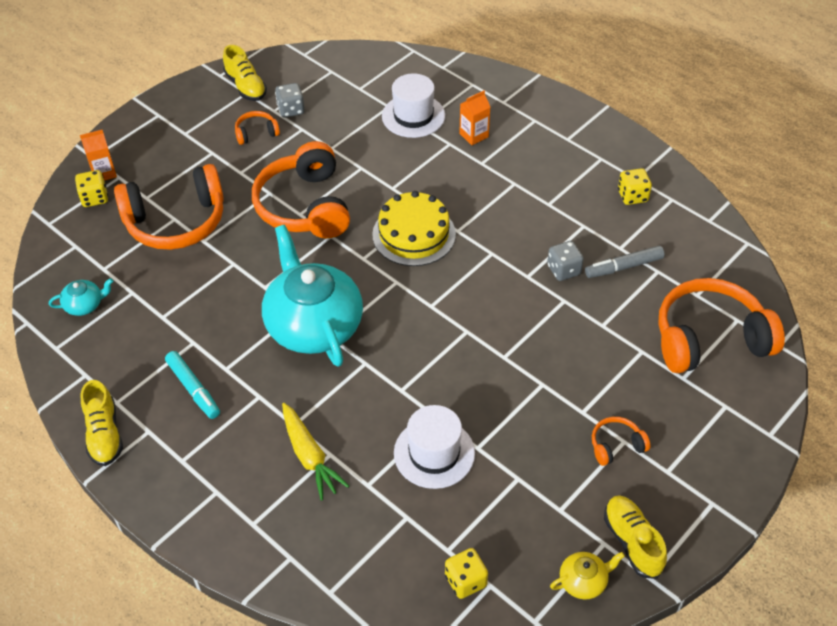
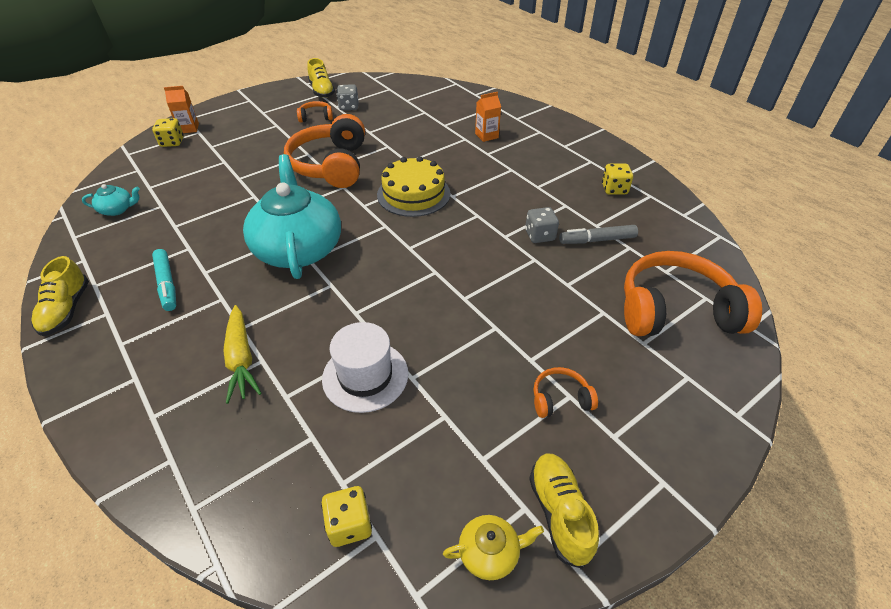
camera: 10 degrees right, 5 degrees down
orange headphones [114,164,224,250] -> none
white hat [382,73,445,138] -> none

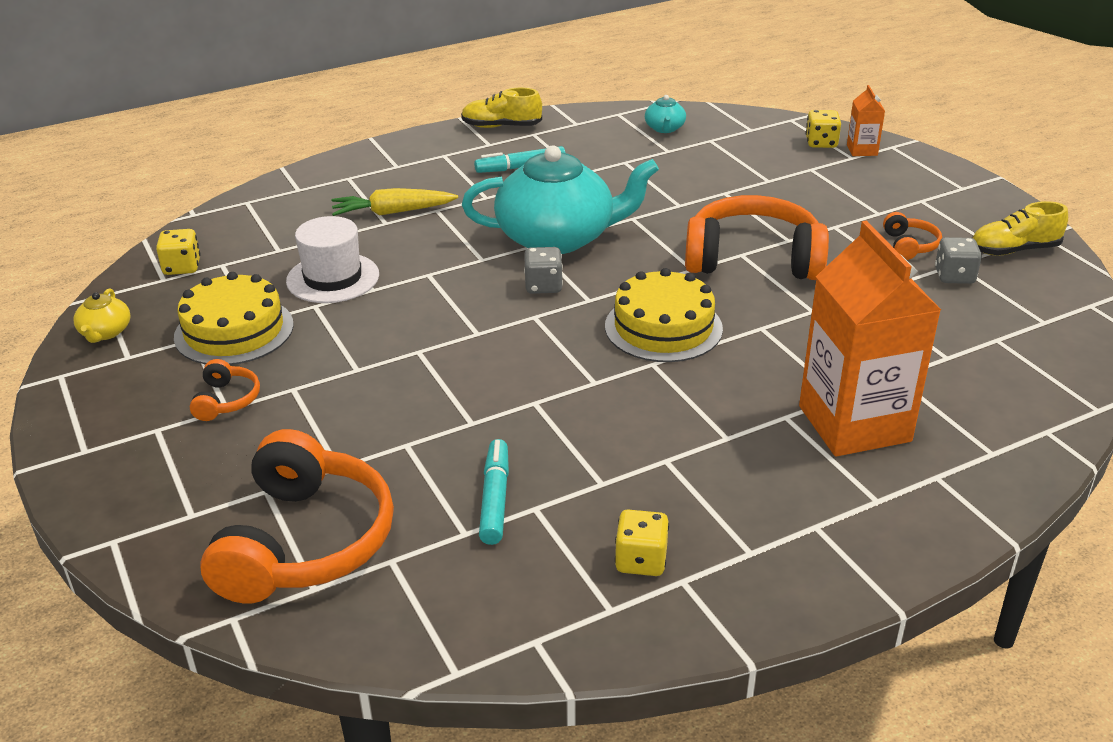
camera: 100 degrees right, 10 degrees down
orange carton [475,92,501,142] -> orange carton [799,221,941,456], size x2.32
grey dice [525,207,559,243] -> grey dice moved to [524,247,563,294]
yellow shoe [529,453,599,569] -> none
grey marker [559,225,638,244] -> turquoise marker [479,439,509,545]
none -> yellow cake [174,272,294,365]

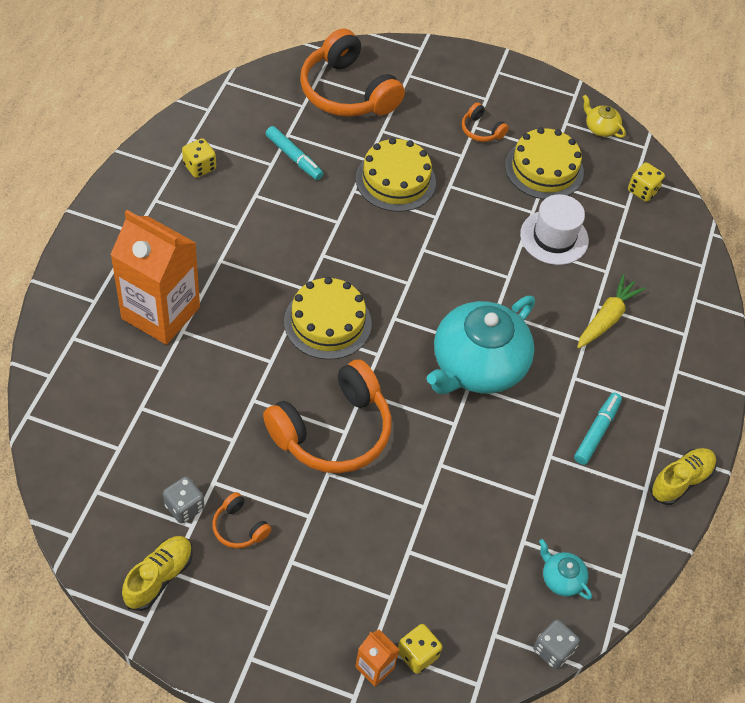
camera: 130 degrees right, 20 degrees up
grey dice [524,247,563,294] -> grey dice moved to [533,619,580,669]
none -> yellow cake [356,138,436,212]

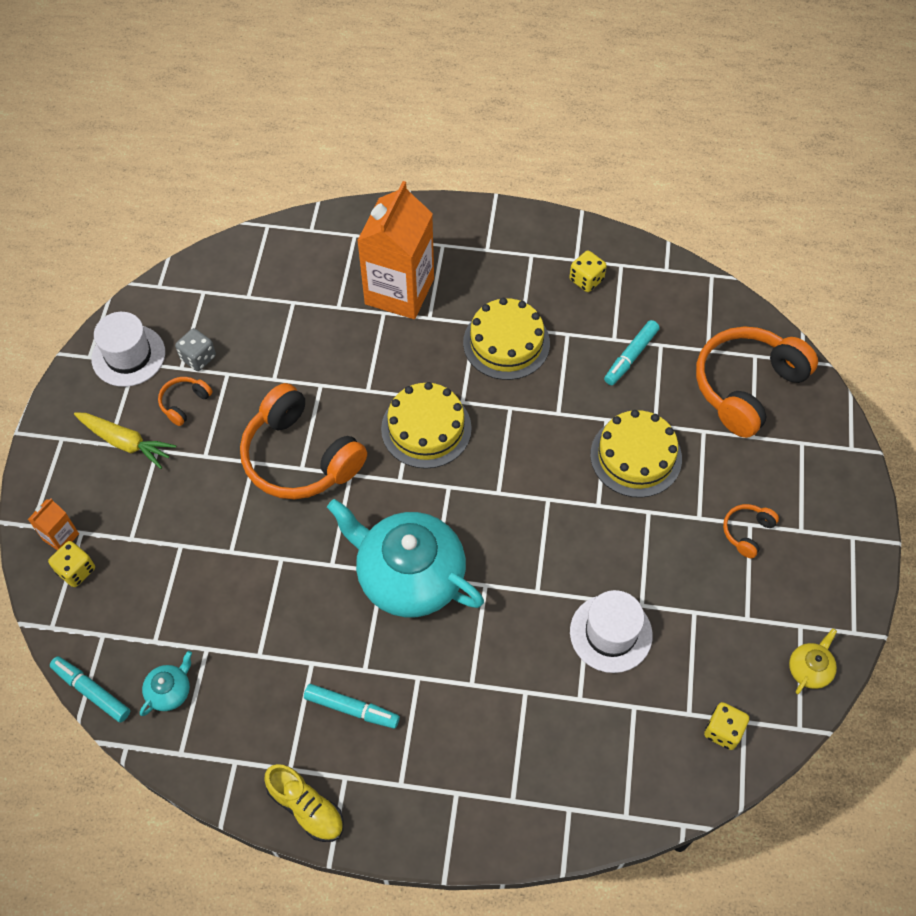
camera: 85 degrees right, 5 degrees up
yellow shoe [122,536,193,611] -> white hat [91,312,165,387]
yellow cake [505,127,584,199] -> yellow cake moved to [463,298,550,380]
grey dice [533,619,580,669] -> turquoise marker [50,656,130,723]
yellow carrot [577,274,646,349] -> yellow carrot moved to [74,412,176,469]

